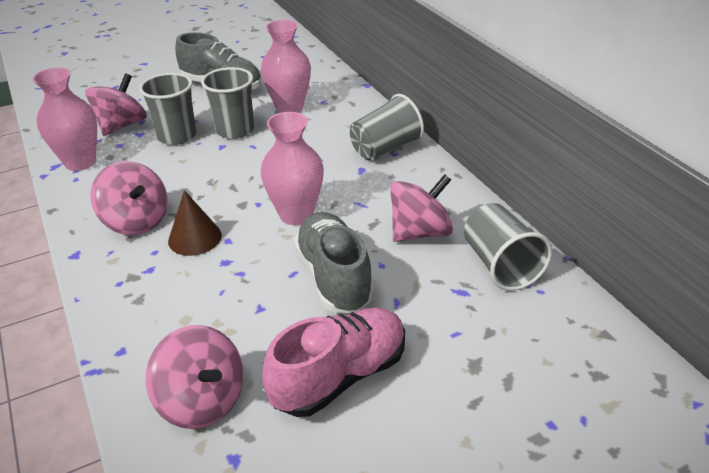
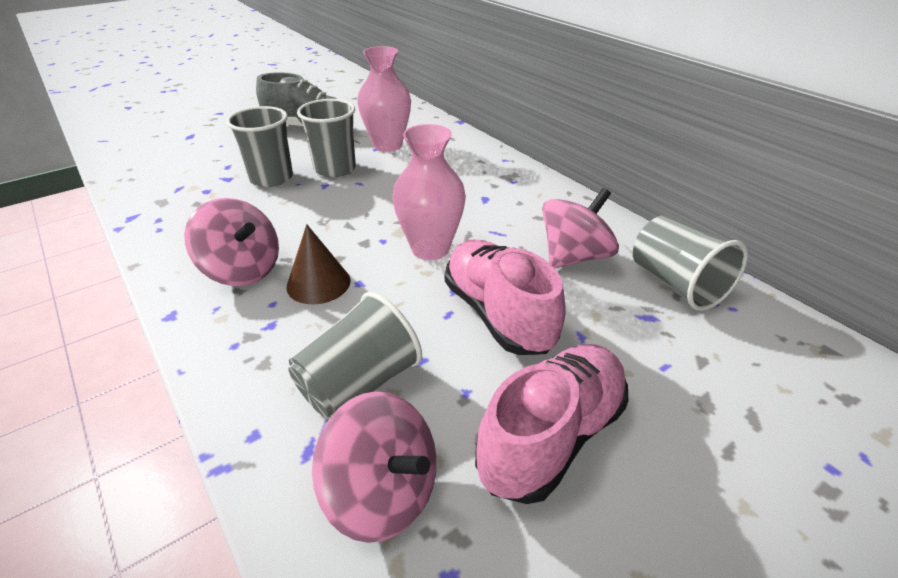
camera: 10 degrees left, 0 degrees up
pink vase [32,67,97,171] -> none
pink spinning top [86,73,147,136] -> none
grey shoe [294,212,374,313] -> pink shoe [445,239,566,355]
grey cup [350,94,424,161] -> grey cup moved to [288,292,422,418]

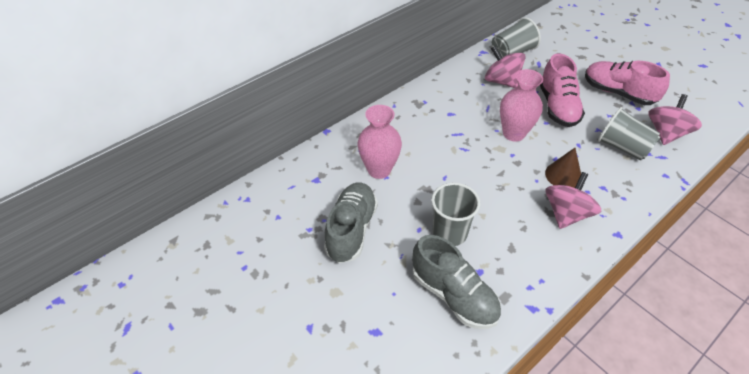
camera: 95 degrees left, 10 degrees up
grey cup [297,99,356,177] -> none
pink shoe [445,239,566,355] -> pink shoe turned 60 degrees counterclockwise [540,53,585,127]
none -> grey shoe [413,235,501,329]

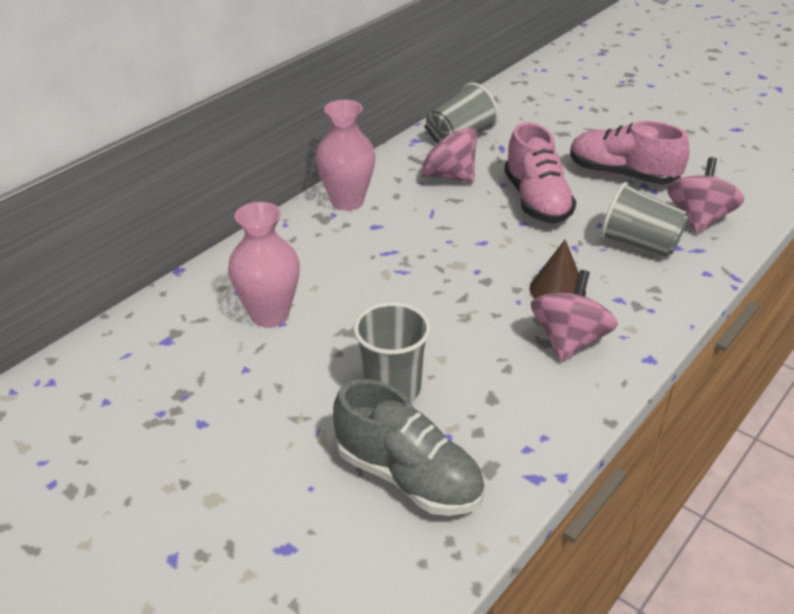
camera: 10 degrees left, 10 degrees down
grey shoe [324,183,378,263] -> none
pink vase [500,69,543,141] -> pink vase moved to [316,100,376,211]

